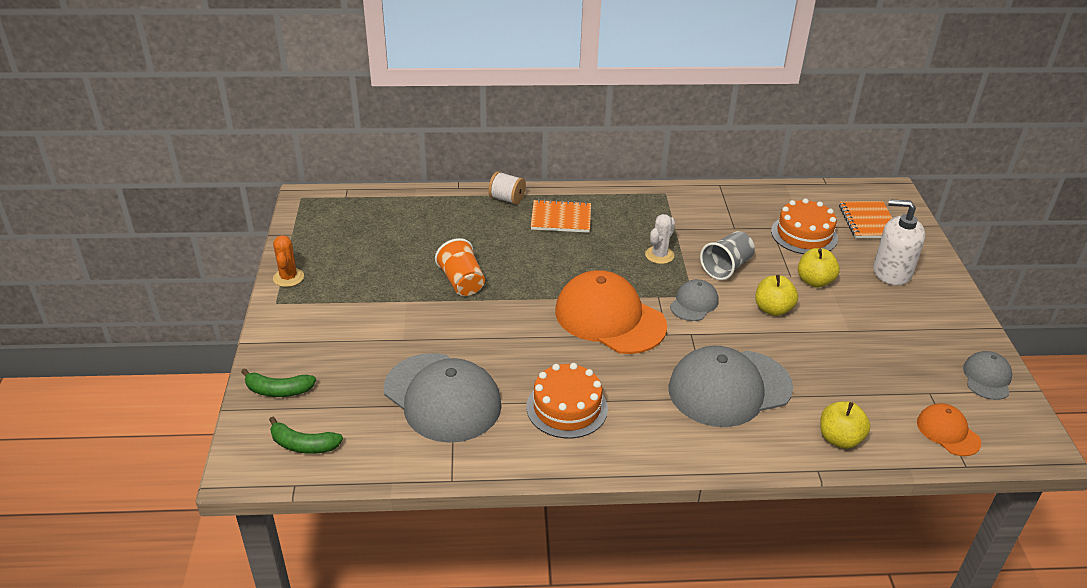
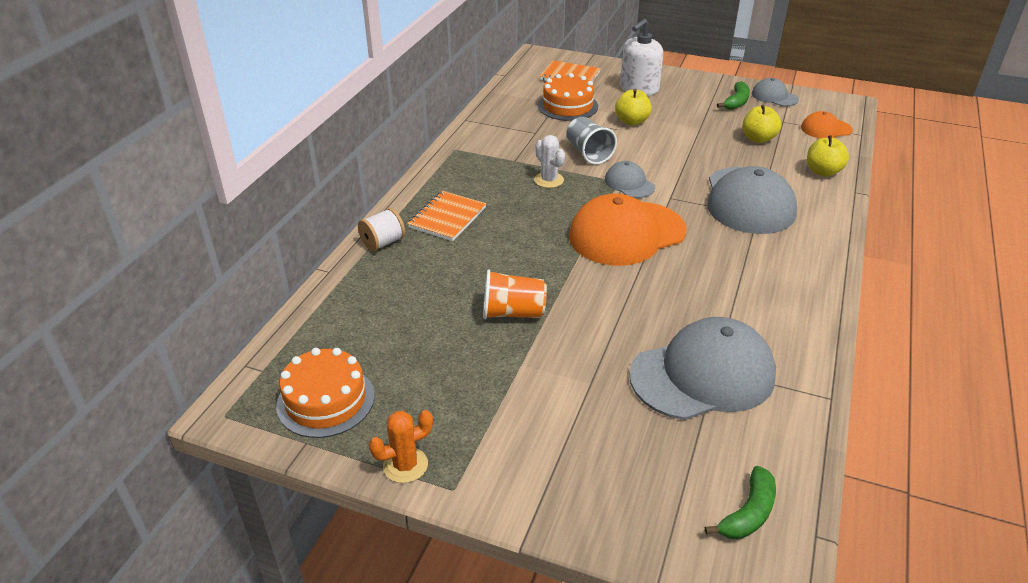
camera: 65 degrees left, 0 degrees up
green banana [241,368,316,397] -> green banana moved to [717,81,750,110]
orange cactus [273,235,304,287] -> orange cactus turned 45 degrees counterclockwise [369,410,433,483]
orange cake [527,363,608,438] -> orange cake moved to [276,348,375,438]
yellow apple [755,275,798,316] -> yellow apple moved to [742,104,781,143]

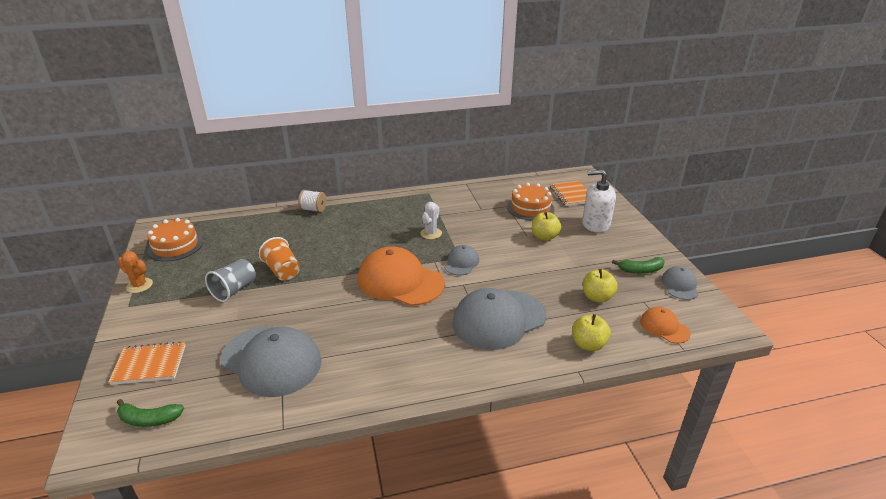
camera: 55 degrees right, 5 degrees down
orange notebook [407,191,486,241] -> orange notebook moved to [109,342,186,385]
grey cup [566,117,617,165] -> grey cup moved to [205,259,256,302]

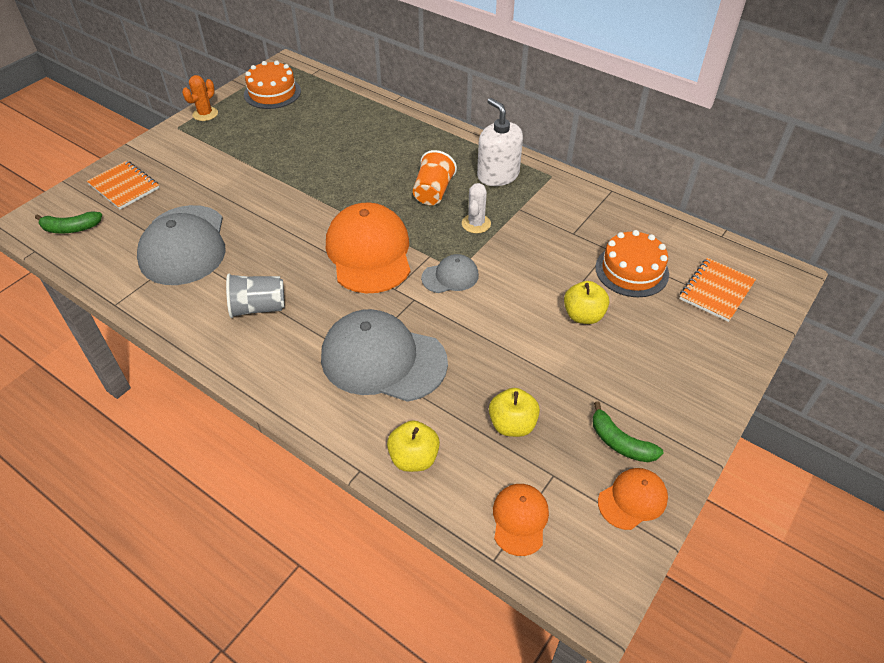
camera: 50 degrees right, 15 degrees up
green banana [117,399,184,427] -> green banana turned 60 degrees counterclockwise [35,211,102,234]
orange cactus [118,251,153,293] -> orange cactus turned 45 degrees clockwise [182,75,218,121]
grey cup [205,259,256,302] -> grey cup moved to [226,273,285,318]
orange cup [259,237,300,281] -> orange cup moved to [413,150,457,205]
white spool [298,190,326,213] -> none
white cactus [420,202,442,239] -> white cactus turned 60 degrees counterclockwise [462,183,491,234]
white soap dispenser [582,170,616,233] -> white soap dispenser moved to [477,98,523,186]
grey cap [661,266,699,300] -> orange cap [598,468,668,530]

